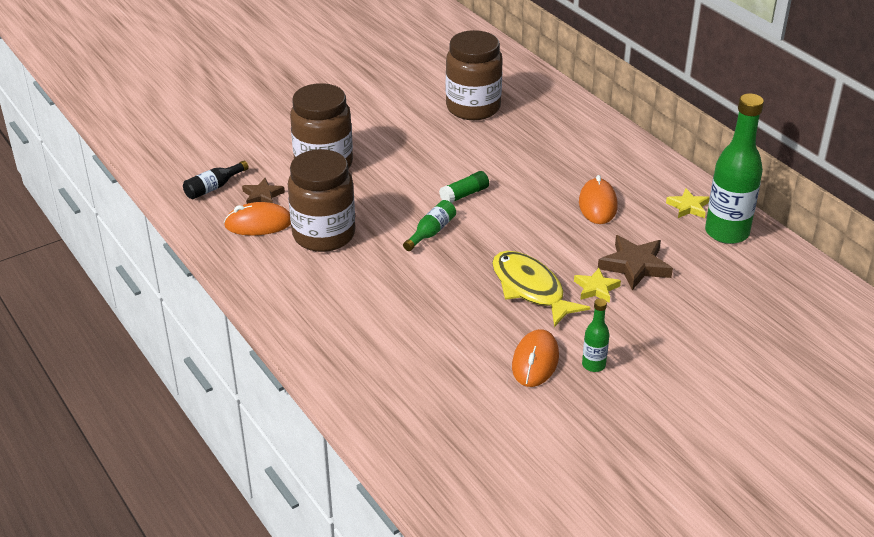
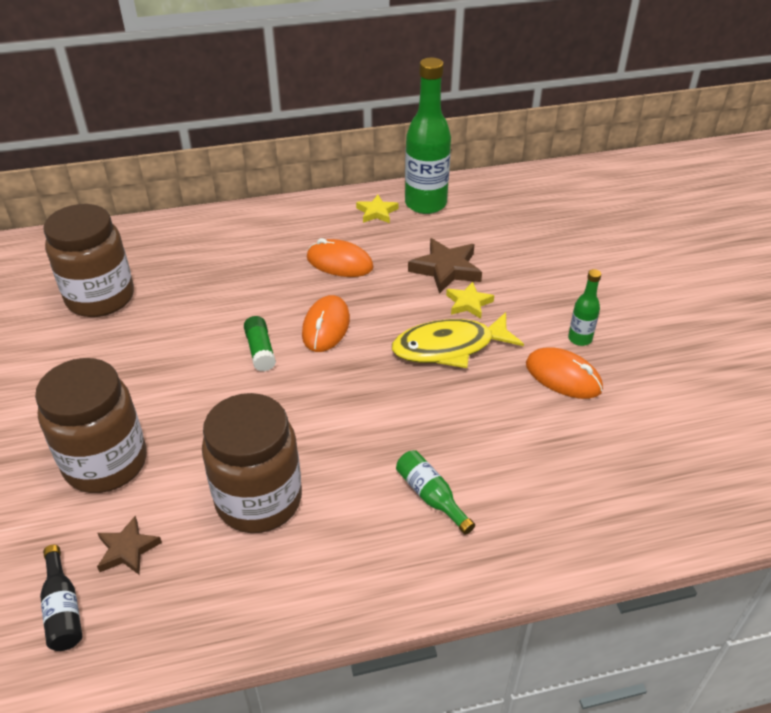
camera: 70 degrees left, 5 degrees up
orange mouse [224,202,291,236] -> orange mouse moved to [302,295,350,352]
green bottle [403,200,456,251] -> green bottle moved to [396,450,475,535]

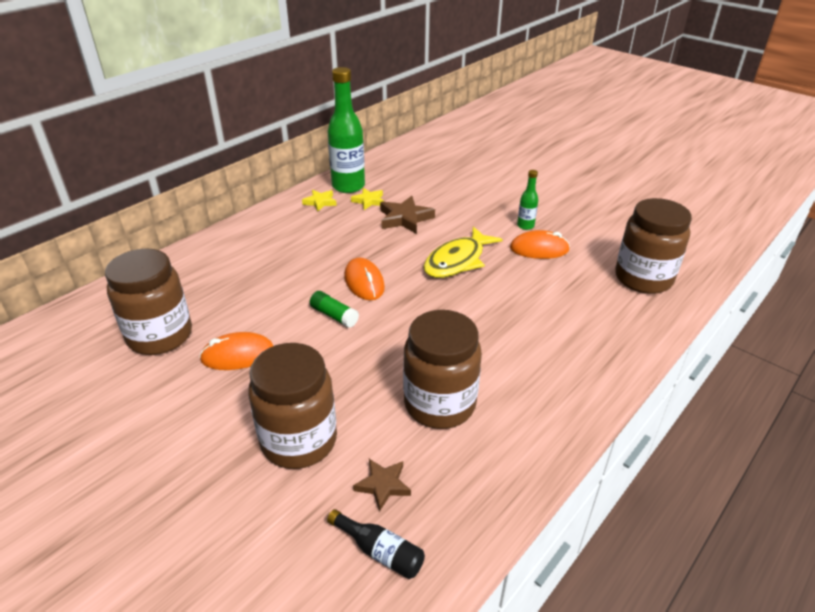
camera: 35 degrees left, 5 degrees down
orange mouse [307,238,374,277] -> orange mouse moved to [199,332,273,370]
green bottle [396,450,475,535] -> none
yellow star [446,282,494,319] -> yellow star moved to [351,188,384,210]
none -> brown jar [615,198,692,294]

